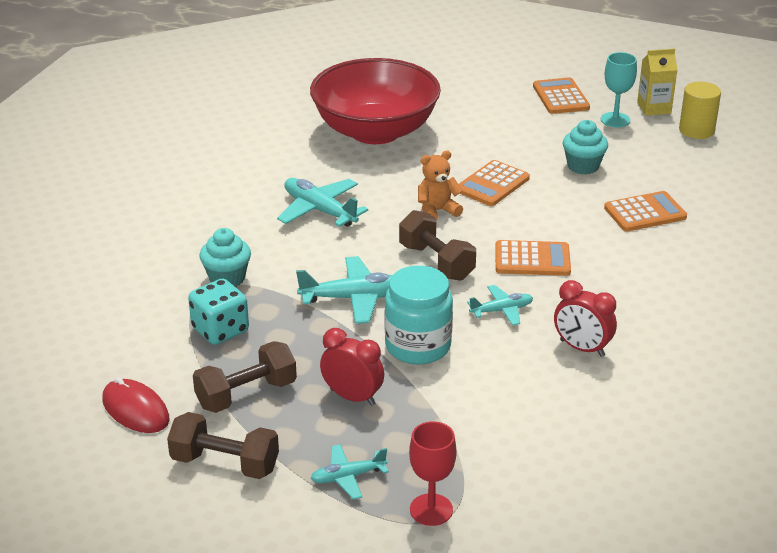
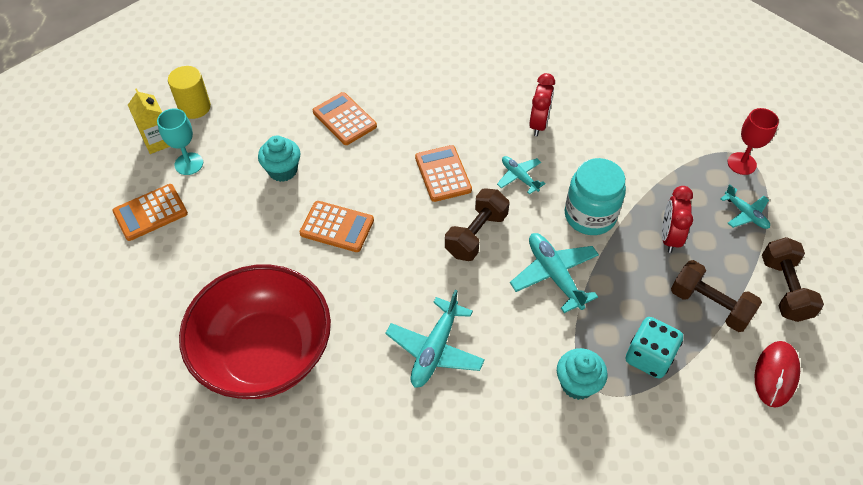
camera: 110 degrees left, 20 degrees up
orange teddy bear [418,150,463,221] -> none

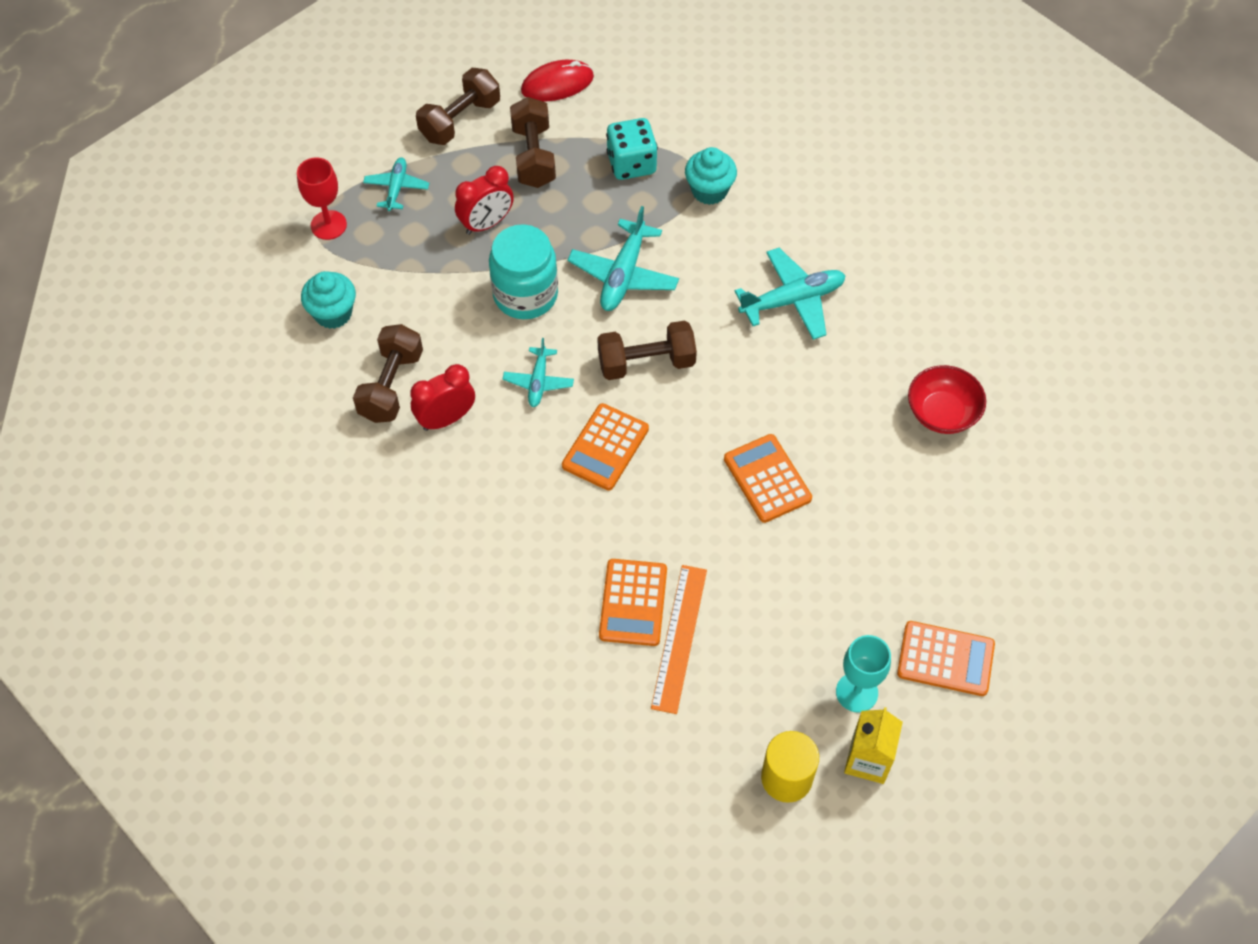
camera: 135 degrees left, 5 degrees up
red bowl [179,265,331,399] -> red bowl [908,365,986,434], size x0.46
turquoise cupcake [258,136,301,182] -> turquoise cupcake moved to [301,271,356,329]
none -> brown dumbbell [353,324,423,423]
none -> orange ruler [651,565,707,714]

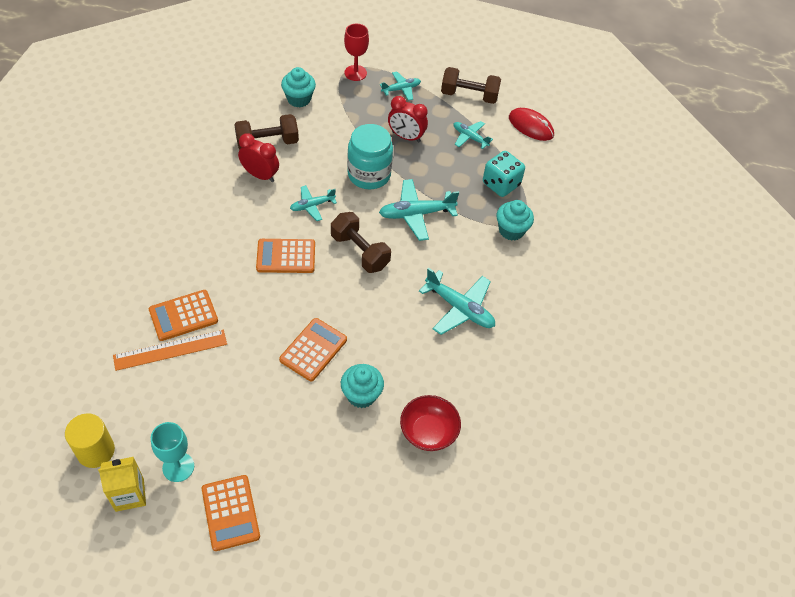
camera: 55 degrees right, 5 degrees down
brown dumbbell [510,97,556,188] -> turquoise plane [454,121,493,149]
none -> turquoise cupcake [341,364,384,408]

